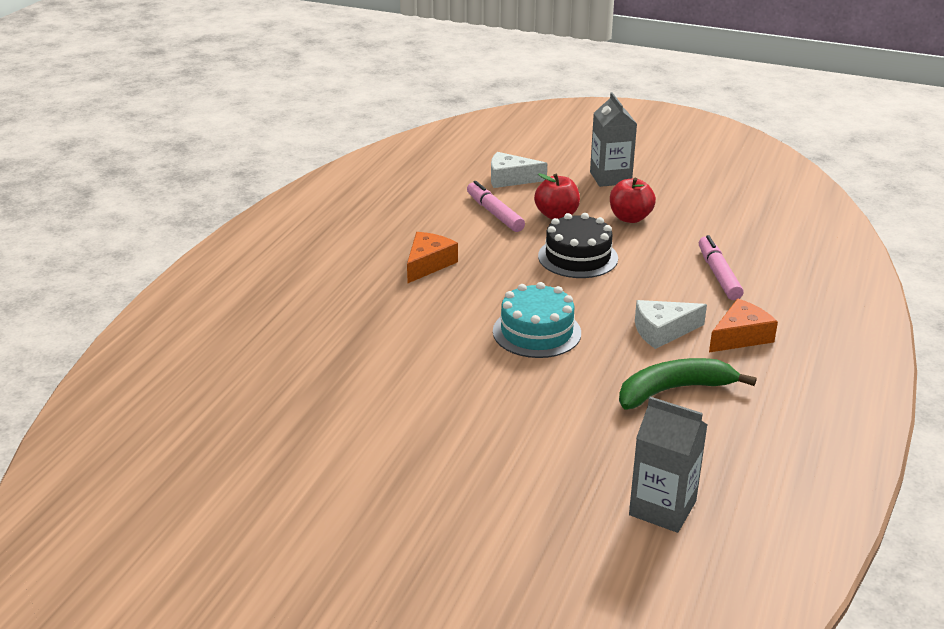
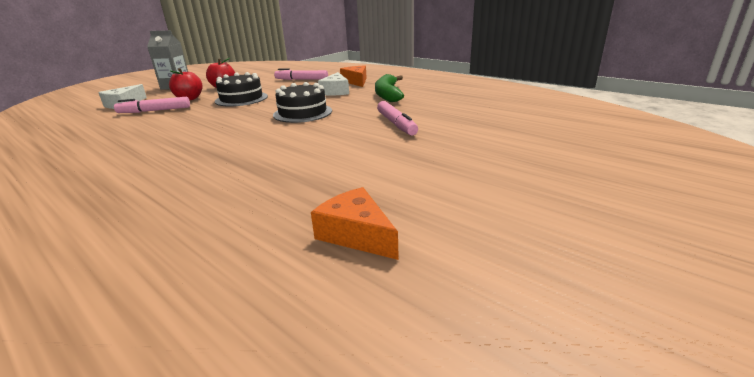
camera: 70 degrees left, 5 degrees down
orange cheese [407,232,458,283] -> orange cheese moved to [311,187,399,260]
turquoise cake [493,282,581,358] -> black cake [273,82,332,123]
grey carton [629,397,707,533] -> none
none -> pink marker [377,101,418,136]

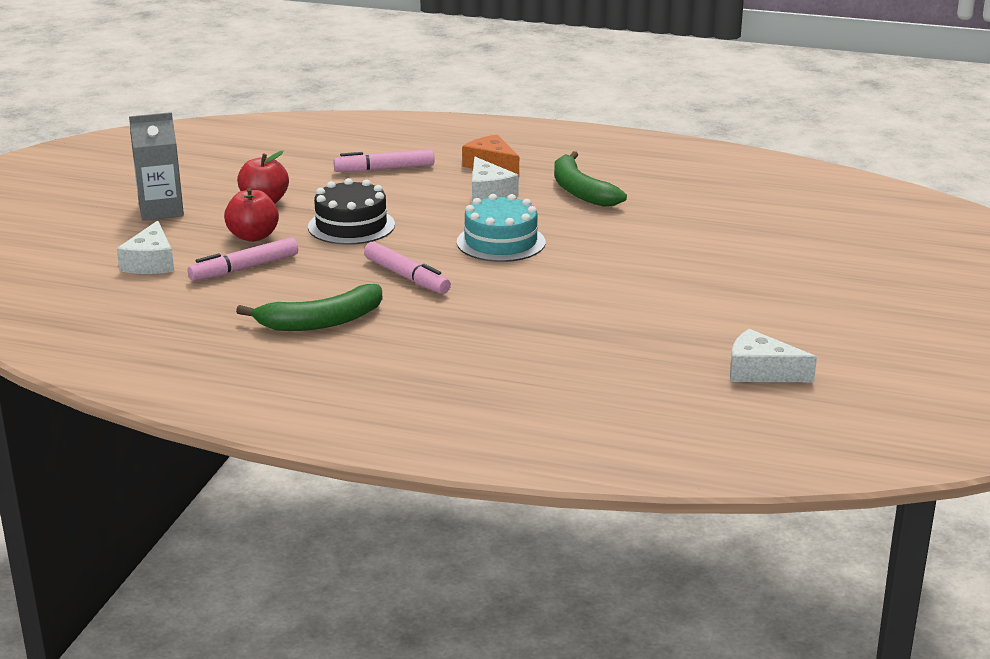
camera: 25 degrees left, 0 degrees up
black cake [273,82,332,123] -> turquoise cake [457,194,545,262]
orange cheese [311,187,399,260] -> white cheese [730,329,817,382]
pink marker [377,101,418,136] -> pink marker moved to [364,241,451,294]
none -> green banana [236,284,382,331]

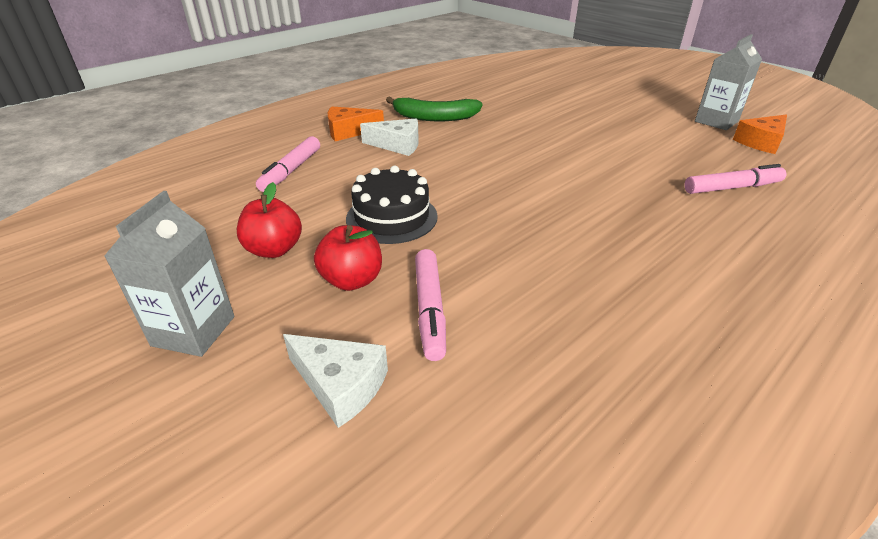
camera: 60 degrees left, 10 degrees up
green banana [236,284,382,331] -> none
pink marker [364,241,451,294] -> pink marker moved to [684,164,786,194]
turquoise cake [457,194,545,262] -> none
white cheese [730,329,817,382] -> orange cheese [733,114,787,154]
none -> grey carton [695,34,762,130]

